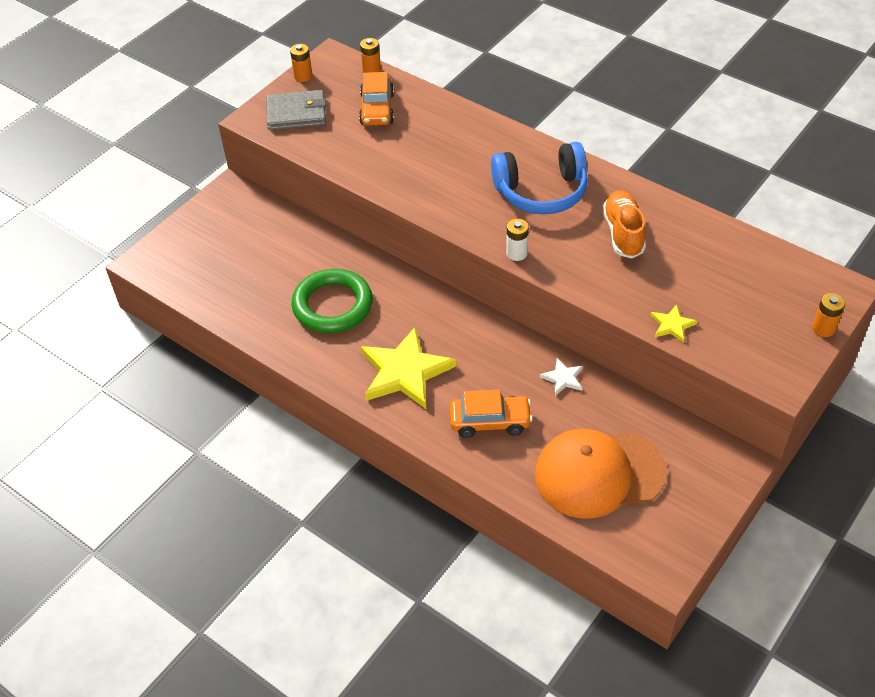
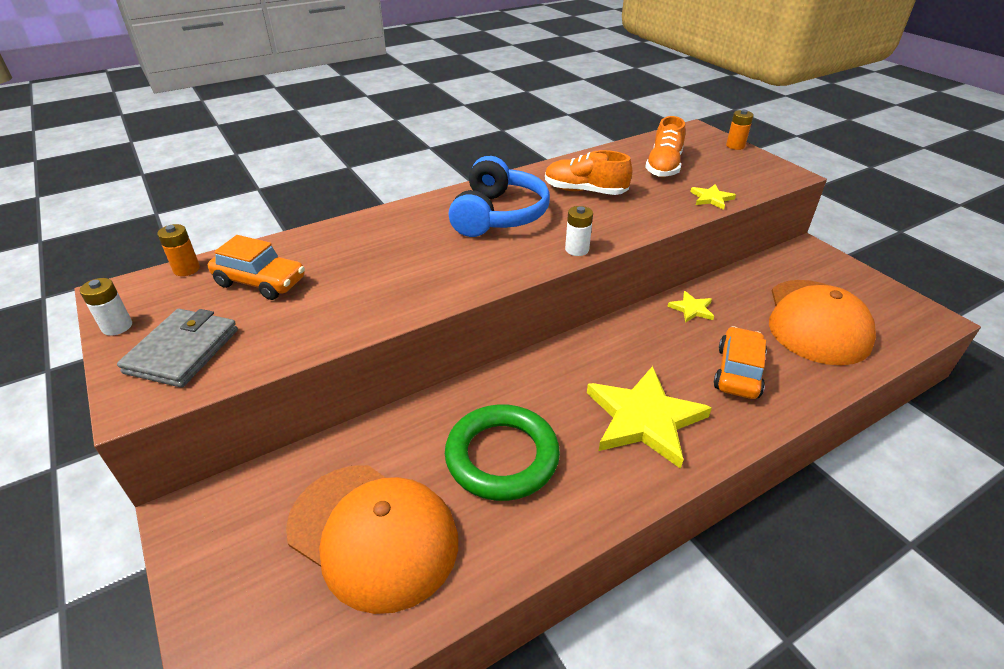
camera: 70 degrees left, 10 degrees down
orange battery [290,44,312,82] -> white battery [80,278,132,336]
white star [540,358,583,396] -> yellow star [667,291,714,323]
none -> orange cap [286,465,458,614]
none -> orange shoe [645,116,685,177]

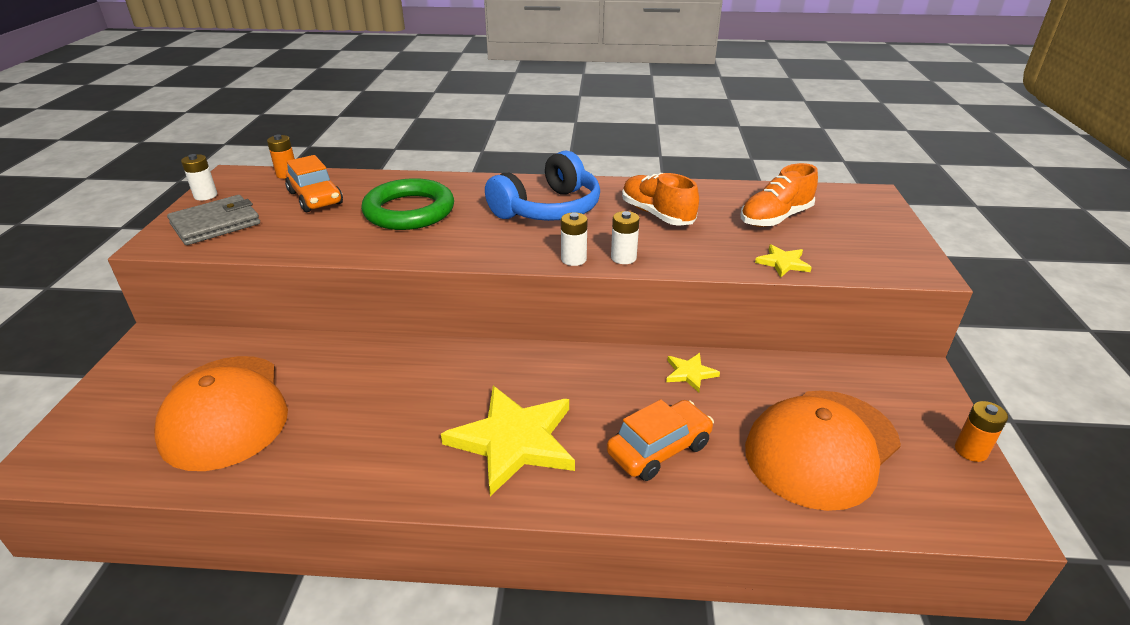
camera: 35 degrees right, 5 degrees down
green ring [445,405,560,501] -> green ring moved to [361,178,454,230]
orange battery [726,110,754,150] -> orange battery moved to [955,401,1008,462]
none -> white battery [611,211,640,264]

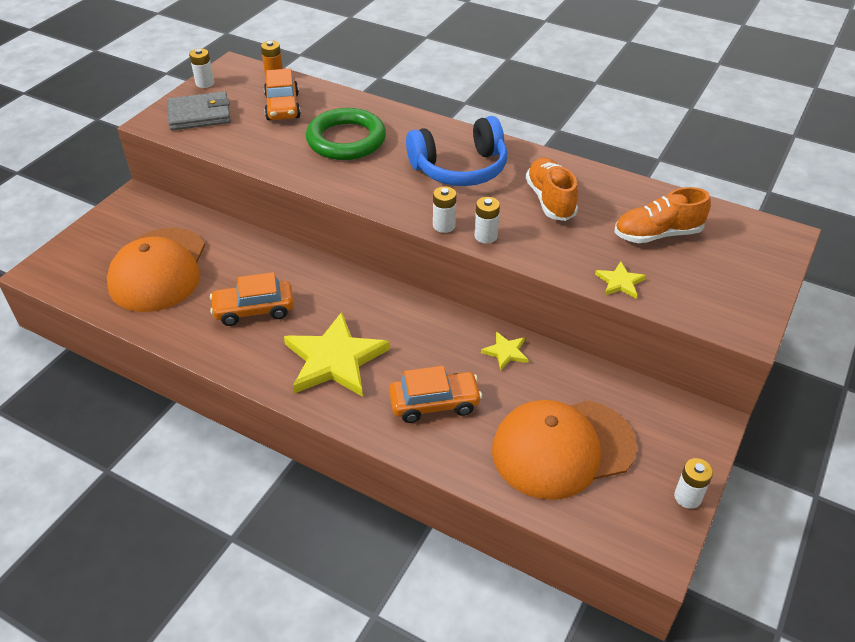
camera: 25 degrees right, 10 degrees up
orange battery [955,401,1008,462] -> white battery [674,458,713,509]
none -> orange car [210,272,294,326]

